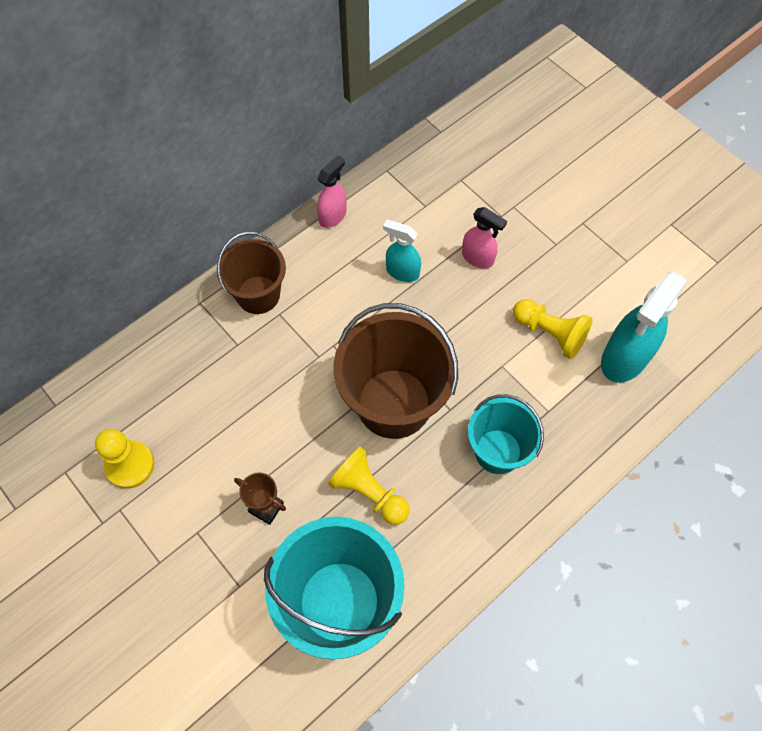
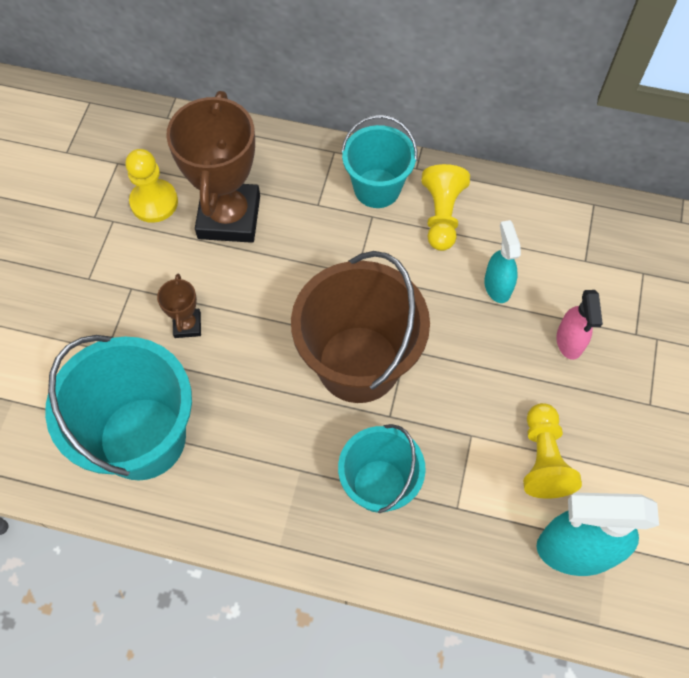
camera: 55 degrees right, 0 degrees up
brown bucket [217,232,286,314] -> turquoise bucket [341,115,417,208]
pink spray bottle [317,155,347,228] -> none
yellow pawn [328,446,410,525] -> yellow pawn moved to [421,164,470,251]
none -> brown trophy [166,91,260,243]

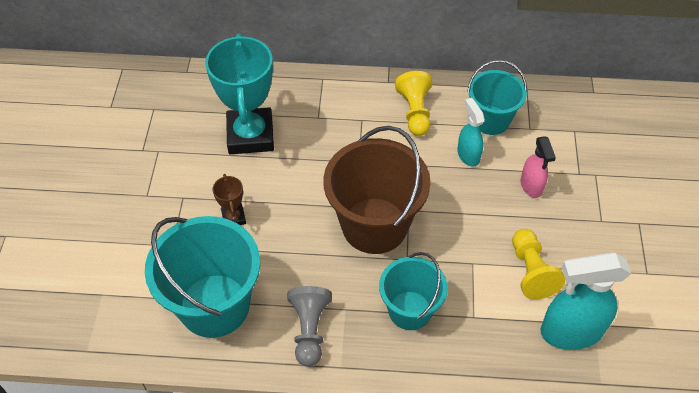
camera: 10 degrees left, 10 degrees down
yellow pawn [125,149,178,223] -> none
brown trophy [166,91,260,243] -> turquoise trophy [205,34,274,154]
turquoise bucket [341,115,417,208] -> turquoise bucket moved to [467,60,527,135]
none -> grey pawn [287,286,332,366]

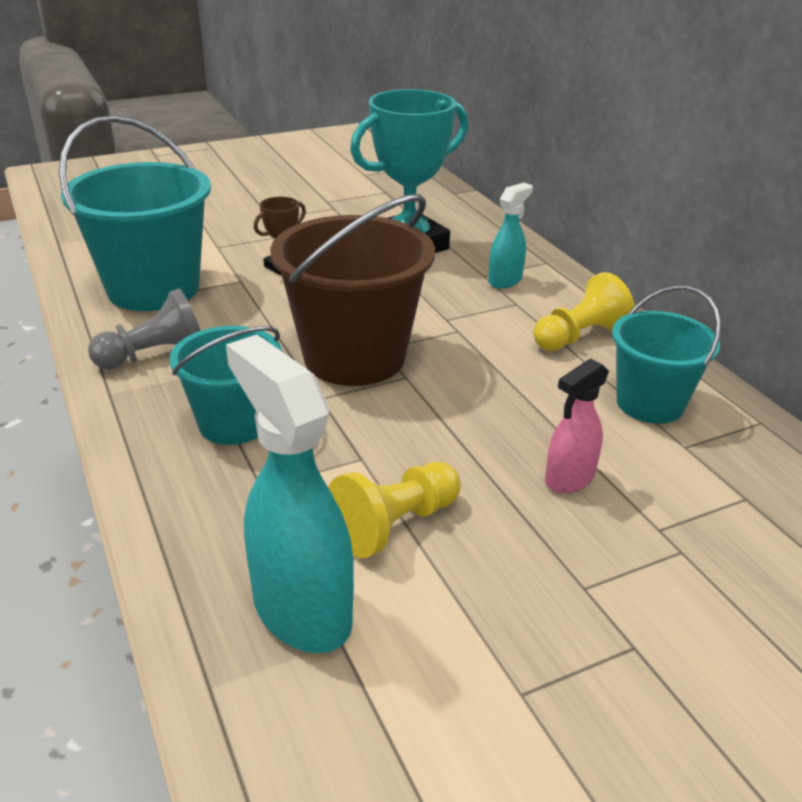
camera: 60 degrees right, 20 degrees down
turquoise spray bottle [457,98,485,167] -> turquoise spray bottle moved to [488,183,533,289]

